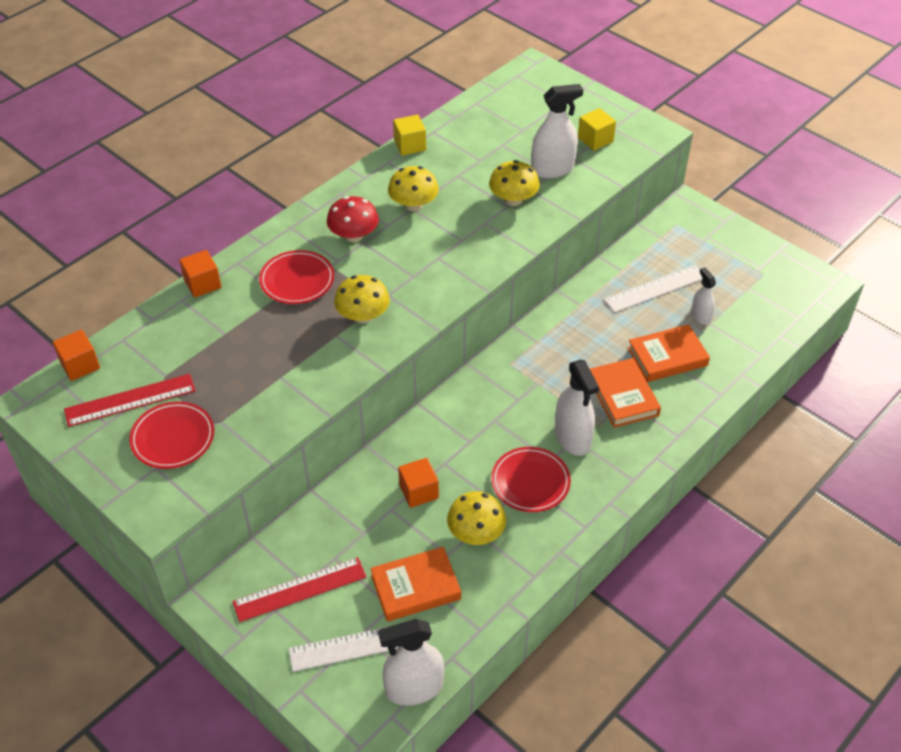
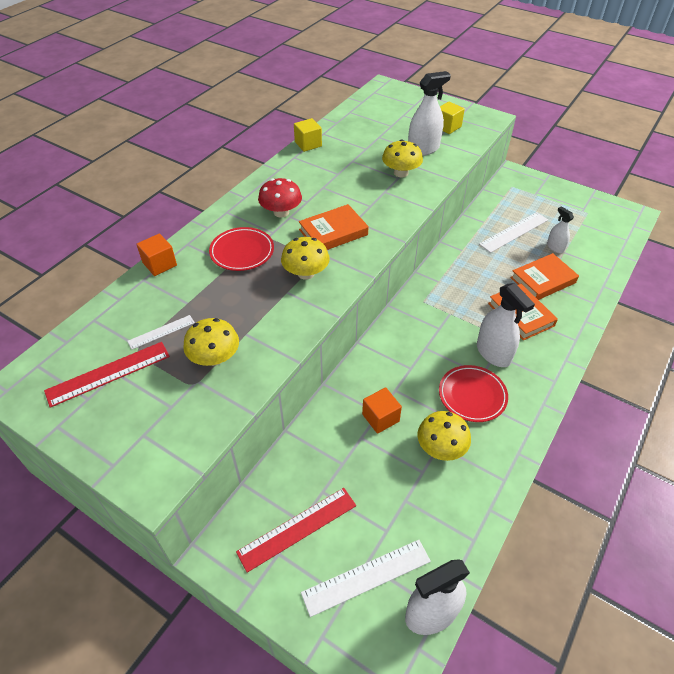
camera: 10 degrees left, 0 degrees up
orange cube [53,329,100,381] -> none
red plate [129,401,214,469] -> none
orange book [370,547,461,622] -> orange book moved to [299,204,369,250]
yellow mushroom [388,166,439,211] -> yellow mushroom moved to [183,318,239,366]
none -> white ruler [127,315,195,350]

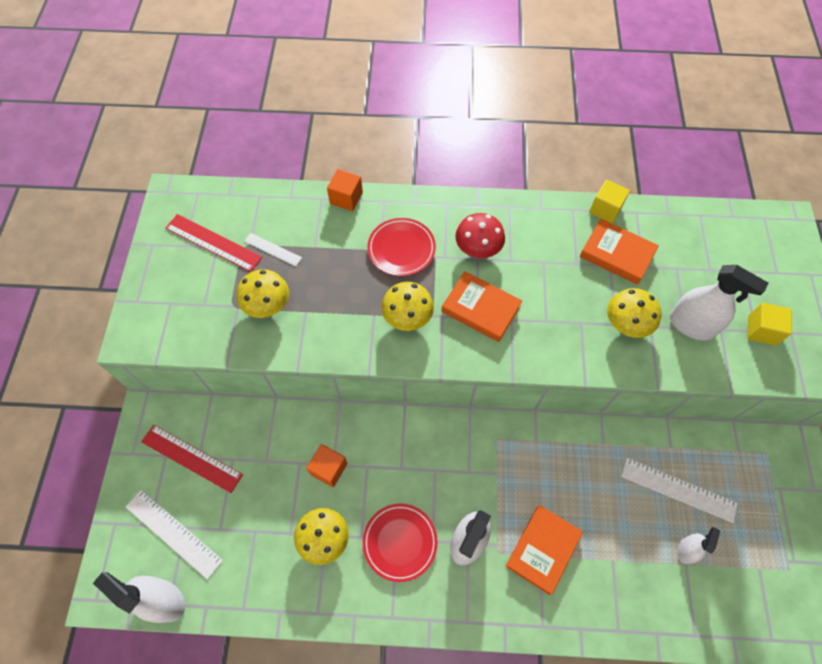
camera: 60 degrees right, 15 degrees up
orange book [510,253,579,300] -> orange book moved to [580,219,659,285]

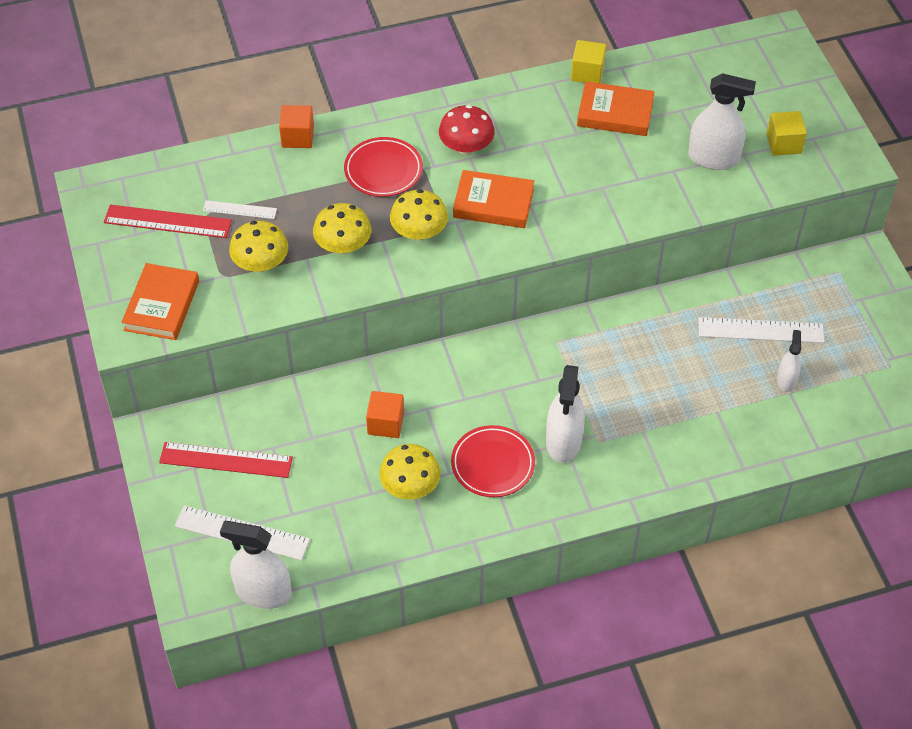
camera: 20 degrees left, 10 degrees down
orange book [505,505,583,595] -> orange book moved to [122,263,199,340]
yellow mushroom [607,288,662,338] -> yellow mushroom moved to [313,203,371,254]

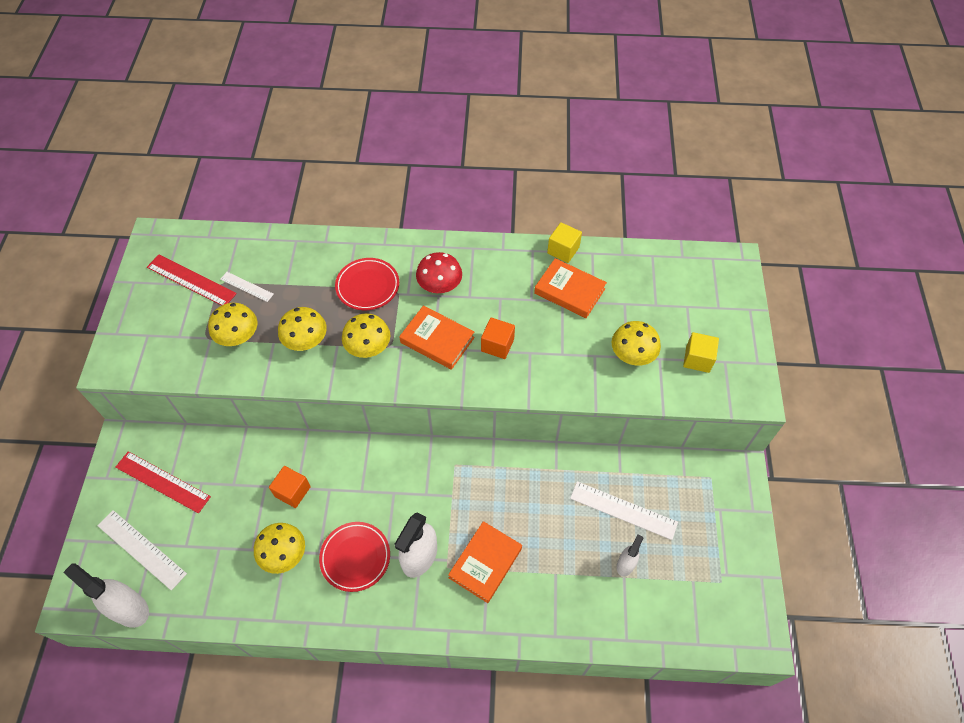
camera: 20 degrees right, 5 degrees up
orange book [122,263,199,340] -> orange book moved to [448,521,522,603]
orange cube [279,105,314,148] -> orange cube moved to [481,318,515,359]
white spray bottle [688,73,756,170] -> yellow mushroom [612,321,661,366]

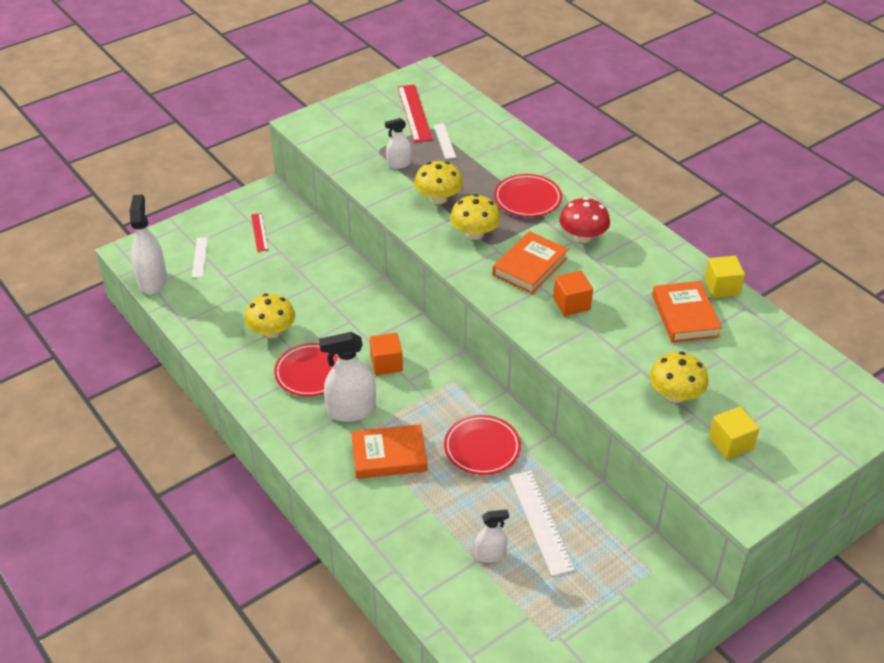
camera: 50 degrees right, 15 degrees down
white ruler [97,510,187,591] -> white ruler [192,237,208,278], size x0.58
red ruler [116,451,211,513] -> red ruler [251,213,268,252], size x0.58
yellow mushroom [208,303,257,346] -> white spray bottle [385,118,412,169]
orange cube [269,466,311,508] -> orange cube moved to [369,333,403,375]
orange book [399,306,475,370] -> orange book turned 45 degrees clockwise [493,231,569,294]
none -> red plate [444,415,521,475]

